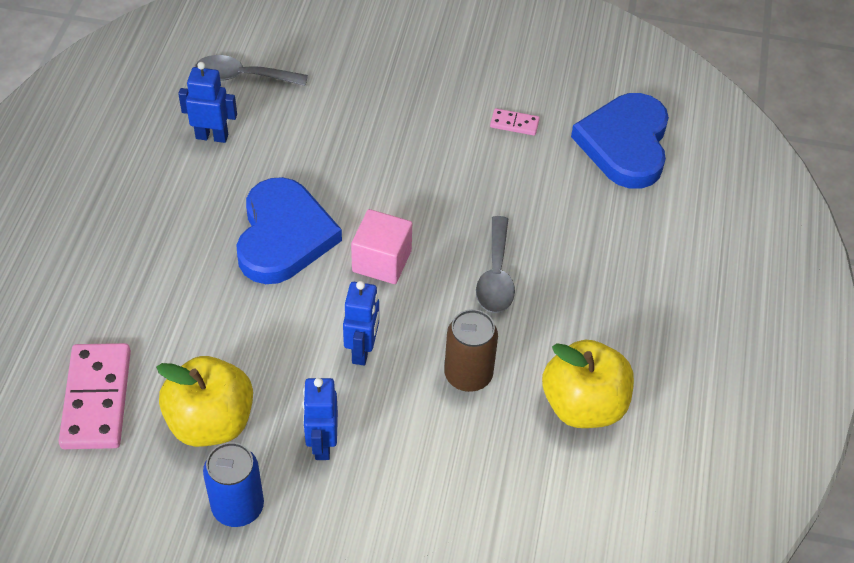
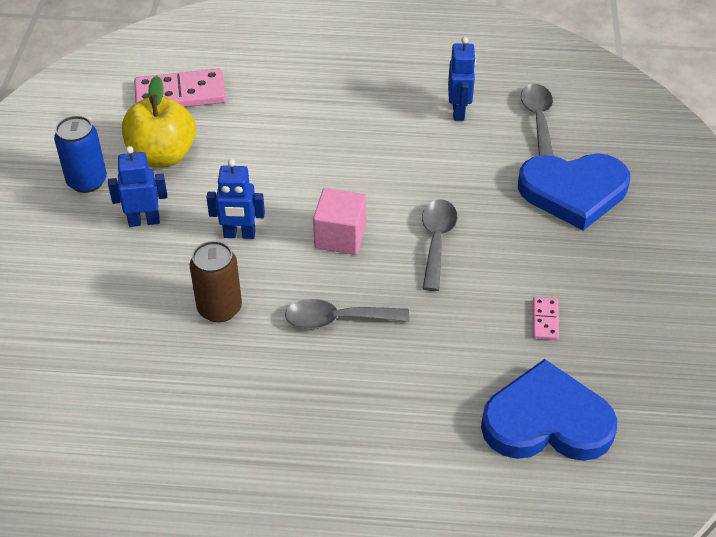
camera: 85 degrees right, 5 degrees down
blue heart [236,177,342,284] -> blue heart moved to [518,153,630,231]
yellow apple [542,340,634,428] -> none
none -> grey spoon [422,199,457,291]

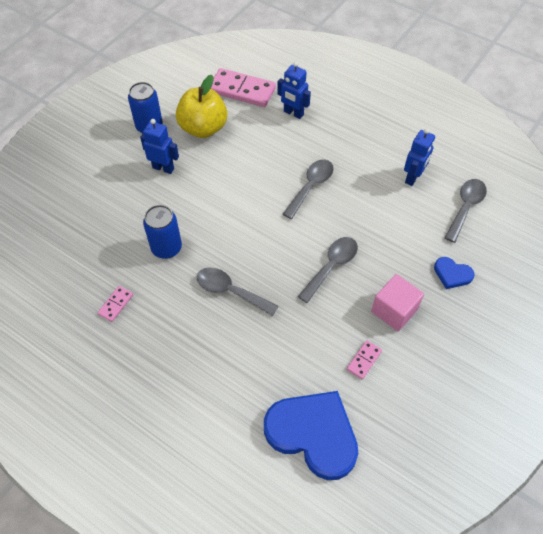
camera: 30 degrees right, 10 degrees up
brown can [190,241,242,322] -> blue can [143,205,182,259]
blue robot [206,159,265,239] -> blue robot moved to [277,62,311,119]
pink cube [313,188,366,255] -> pink cube moved to [371,274,424,331]
blue heart [518,153,630,231] -> blue heart [434,257,475,289], size x0.46
none -> pink domino [98,286,133,322]
none -> grey spoon [283,160,334,219]

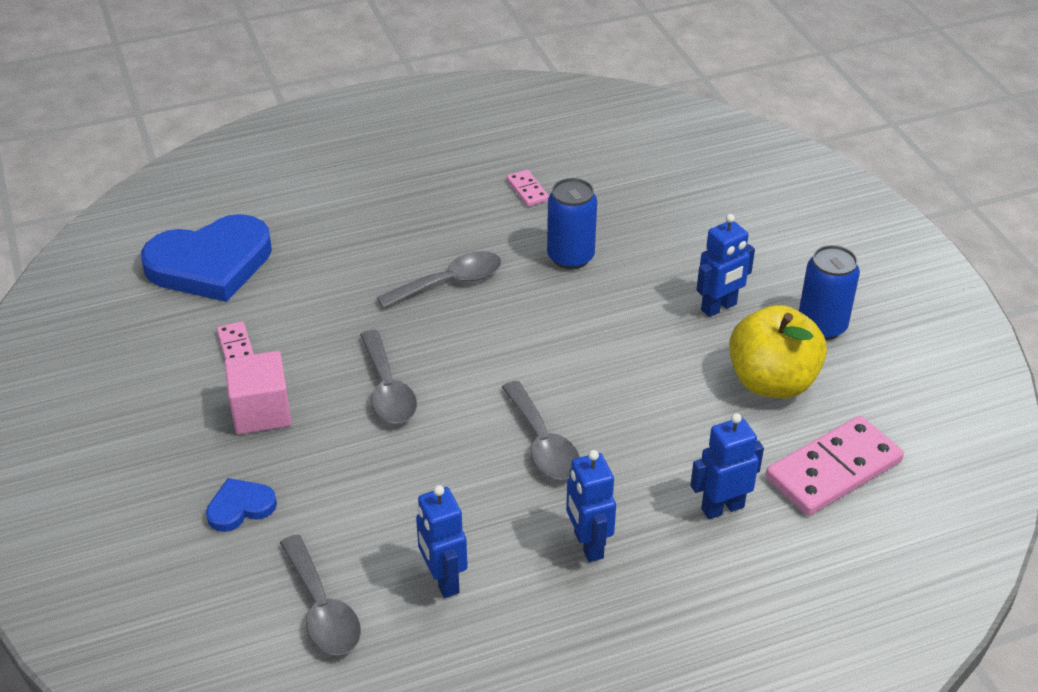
camera: 125 degrees right, 15 degrees down
none -> blue robot [566,450,616,562]

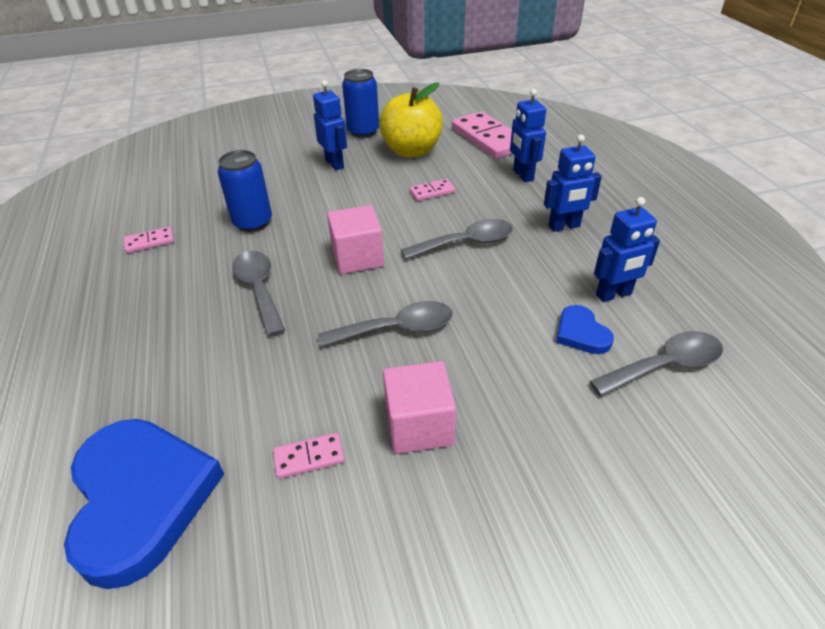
camera: 85 degrees left, 0 degrees up
blue heart [206,478,277,532] -> blue heart moved to [556,305,614,354]
none -> pink cube [327,205,384,274]
none -> pink domino [410,179,455,201]

